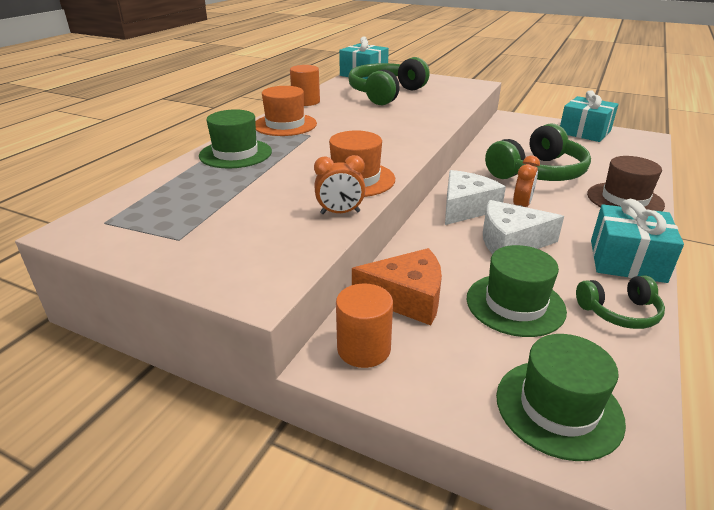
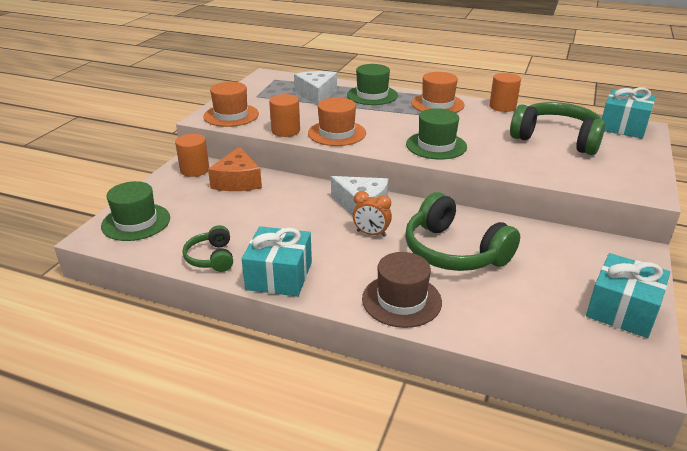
camera: 85 degrees right, 0 degrees up
orange clock [314,155,366,214] -> orange cylinder [269,94,300,137]
green hat [467,245,567,337] -> green hat moved to [406,108,467,160]
white cheese [483,200,564,254] -> white cheese moved to [294,71,337,106]
none -> orange hat [203,82,259,127]

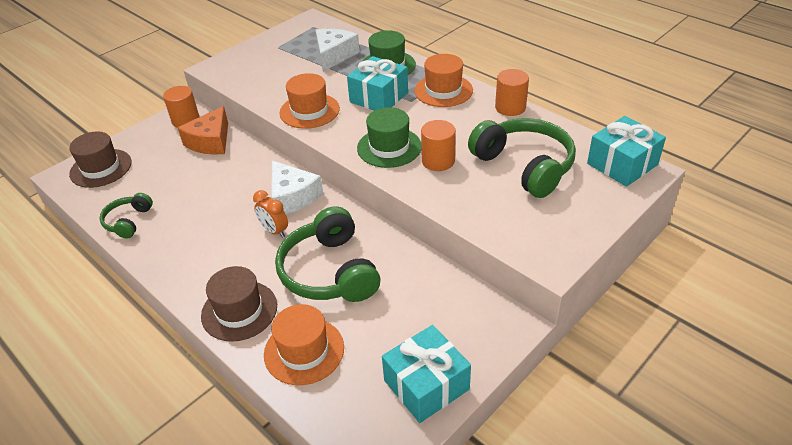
camera: 25 degrees right, 10 degrees up
green hat [101,181,170,241] -> brown hat [69,131,132,188]
orange hat [203,82,259,127] -> orange hat moved to [264,304,344,385]
turquoise gift [242,226,312,297] -> turquoise gift moved to [347,56,408,111]
orange cylinder [269,94,300,137] -> orange cylinder moved to [421,120,456,171]

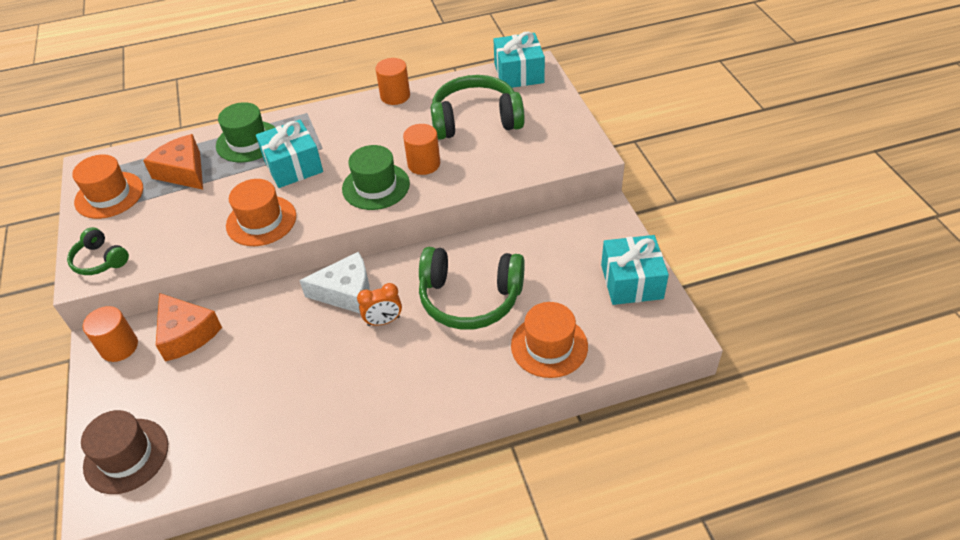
camera: 60 degrees left, 5 degrees up
green headphones [100,193,153,238] -> green headphones moved to [67,227,129,275]
brown hat [201,266,277,342] -> none
white cheese [316,29,360,72] -> orange cheese [143,134,203,190]
orange hat [414,54,473,107] -> orange hat moved to [72,154,143,219]

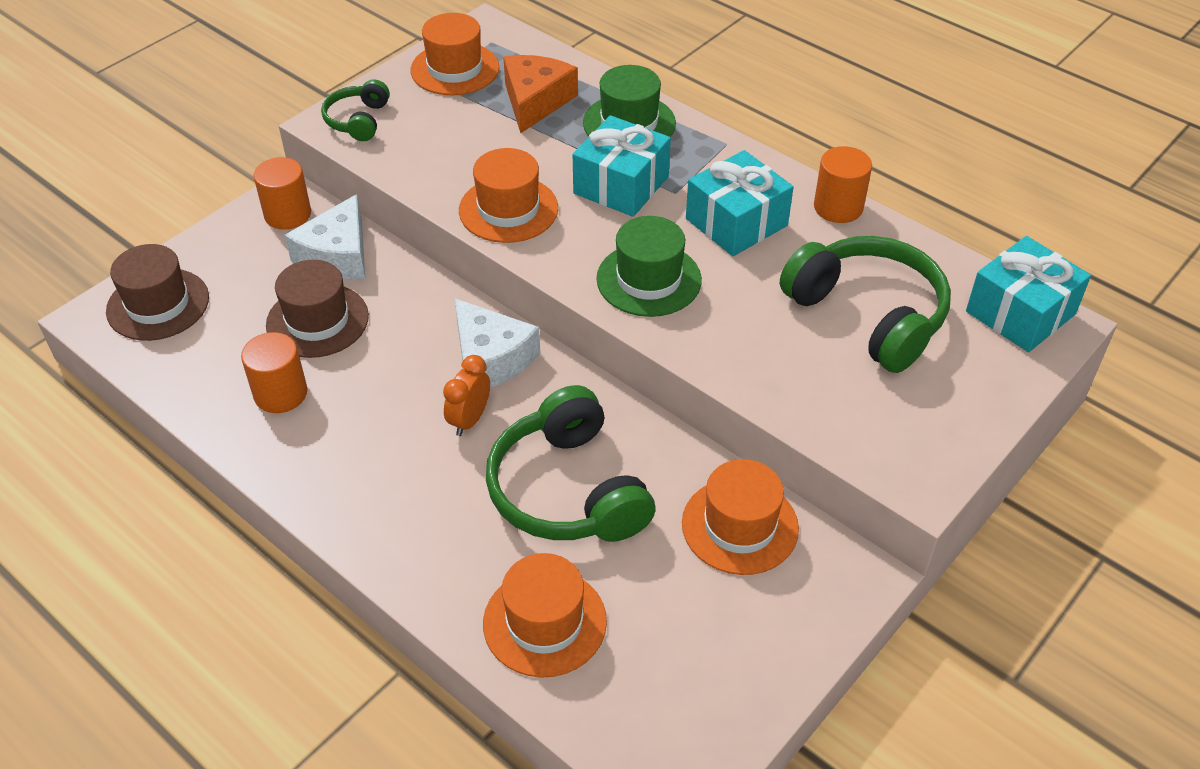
camera: 55 degrees right, 0 degrees up
orange cheese [156,293,222,362] -> white cheese [285,194,365,280]
orange clock [357,283,402,326] -> orange clock turned 75 degrees clockwise [443,355,490,436]
orange cylinder [403,124,440,175] -> orange cylinder moved to [241,332,307,413]
turquoise gift [601,235,669,305] -> turquoise gift moved to [686,150,794,256]
none -> brown hat [266,260,369,358]
none -> orange hat [682,459,799,575]

